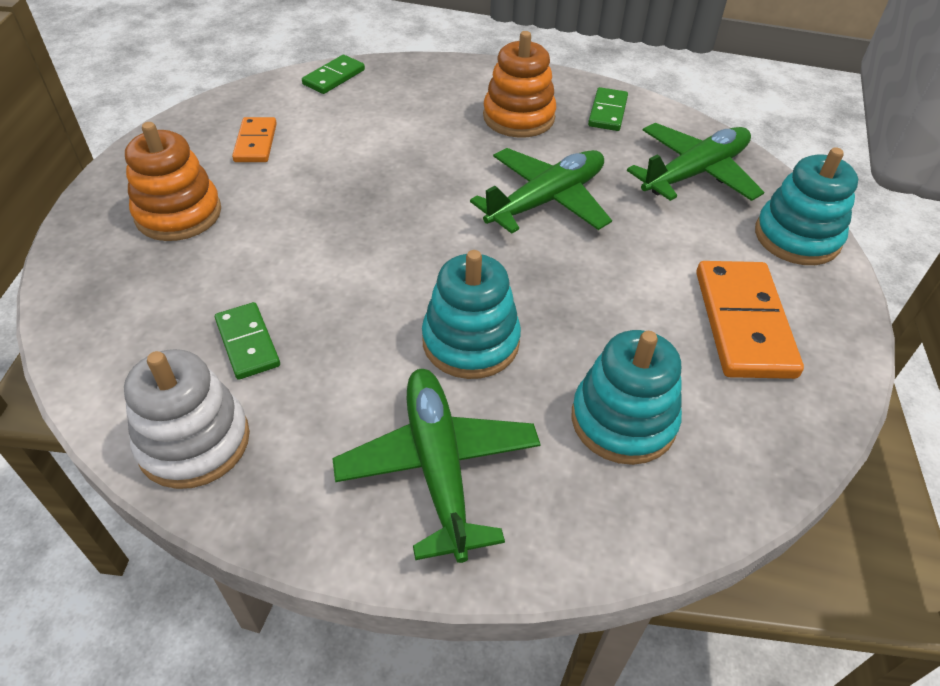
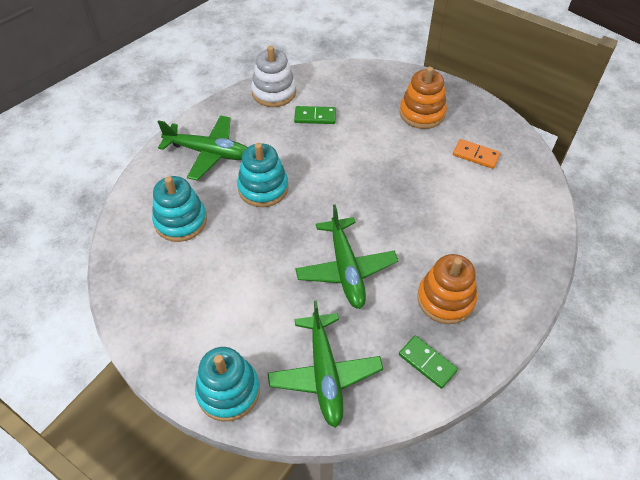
camera: 120 degrees right, 5 degrees up
green domino [302,55,365,94] -> none
orange domino [696,261,804,379] -> none

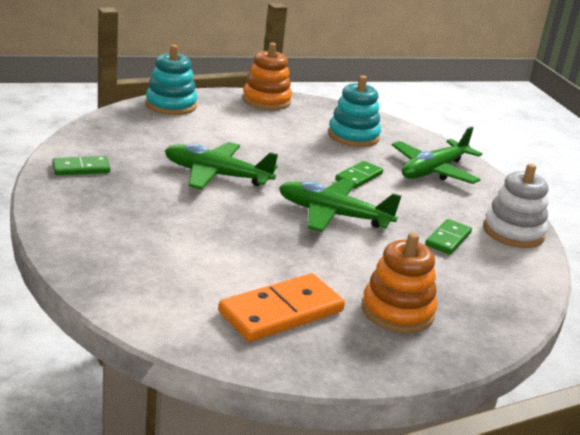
camera: 115 degrees right, 25 degrees down
turquoise stacking toy [237,143,288,207] -> green domino [335,161,383,189]
green plane [268,301,383,428] -> green plane moved to [279,179,401,232]
orange stacking toy [417,254,477,324] -> orange stacking toy moved to [242,43,292,110]
orange domino [453,139,500,169] -> orange domino [218,273,345,342], size x1.74

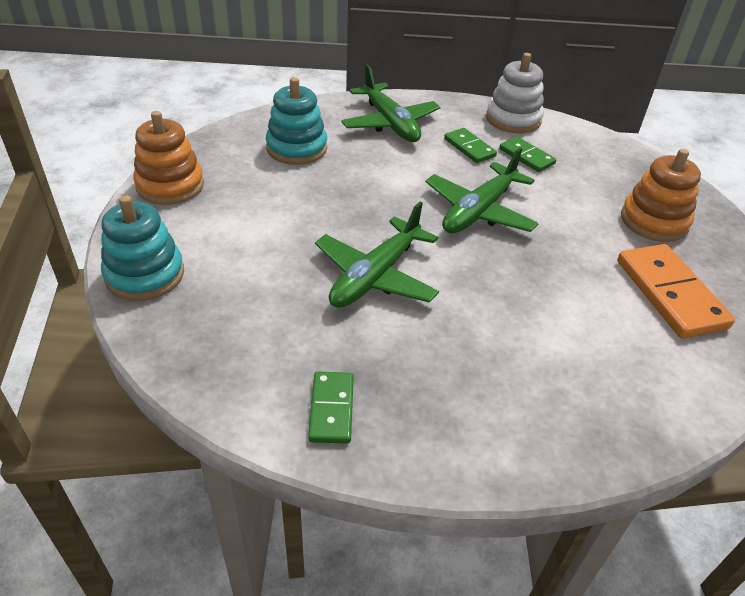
camera: 70 degrees left, 15 degrees up
green domino [335,161,383,189] -> green domino moved to [444,128,497,163]

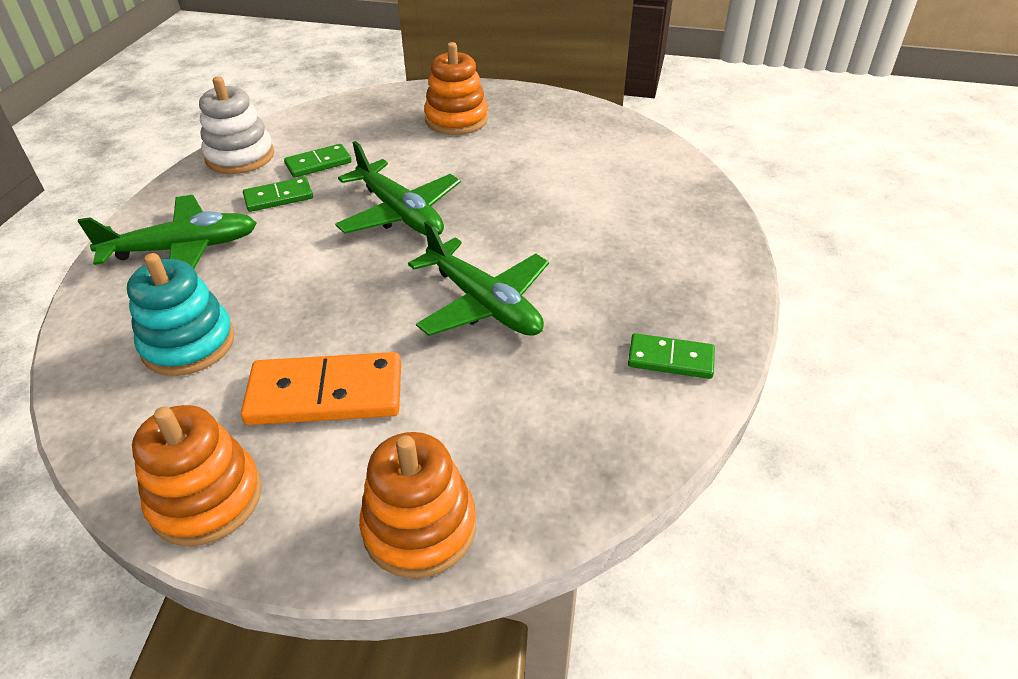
camera: 75 degrees left, 0 degrees up
turquoise stacking toy [101,195,184,301] -> orange stacking toy [359,432,476,578]
orange domino [617,244,735,338] -> orange domino moved to [241,352,401,425]

